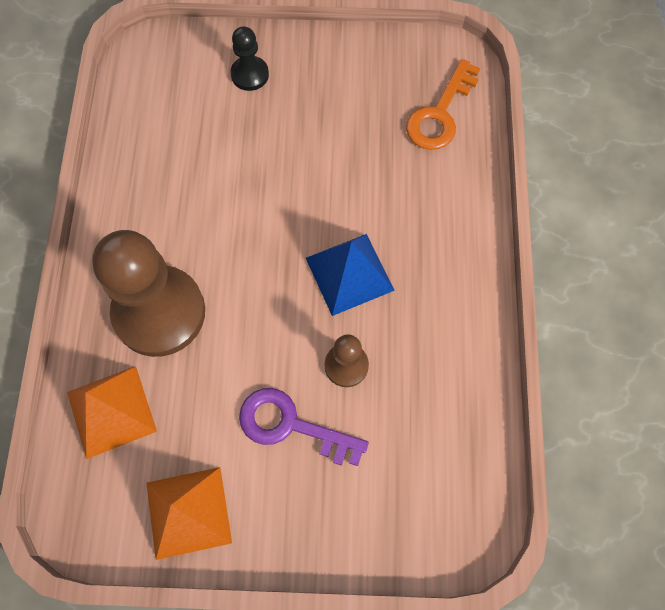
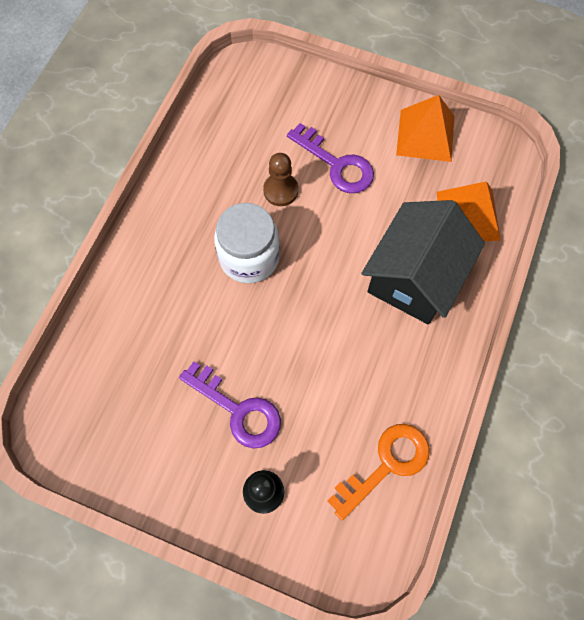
camera: 160 degrees left, 0 degrees up
brown pawn [92,230,205,357] -> black house [361,200,485,324]
blue pyramid [306,234,395,316] -> white jar [214,203,280,283]
orange key [406,59,480,150] -> orange key moved to [328,424,430,521]
none -> purple key [179,361,281,449]

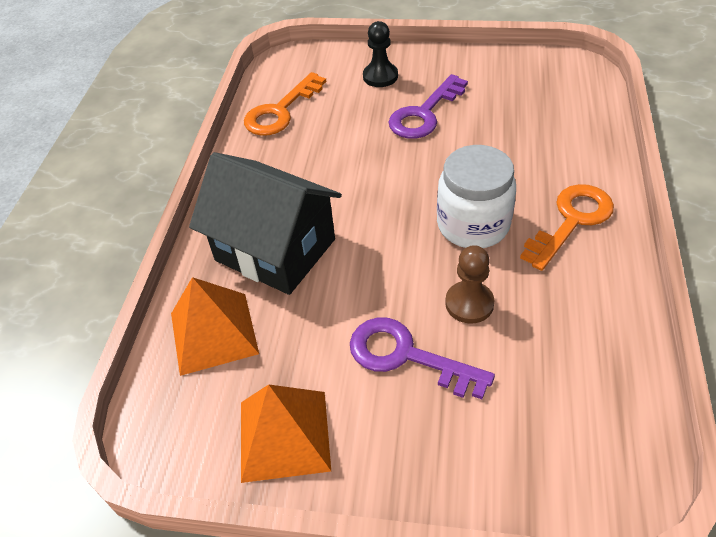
camera: 170 degrees right, 20 degrees down
purple key [179,361,281,449] -> purple key turned 75 degrees counterclockwise [388,74,468,139]
black house [361,200,485,324] -> black house turned 75 degrees counterclockwise [189,152,342,295]
none -> orange key [520,184,614,271]

